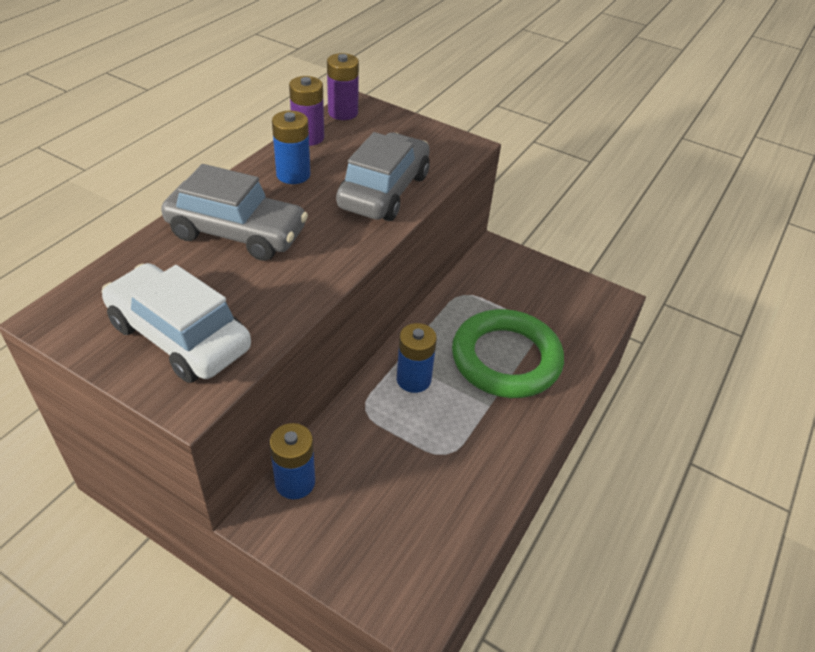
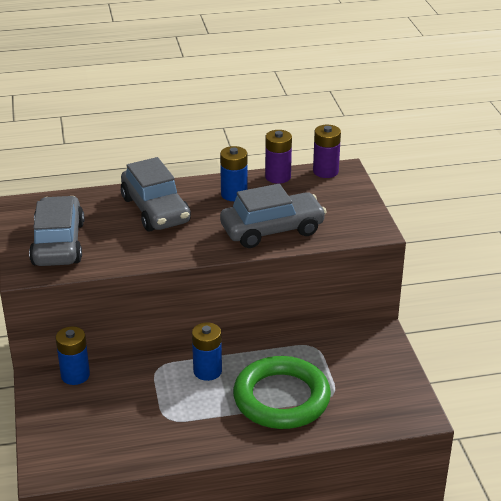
camera: 50 degrees right, 10 degrees down
white car [101,263,251,383] -> grey car [29,196,84,266]

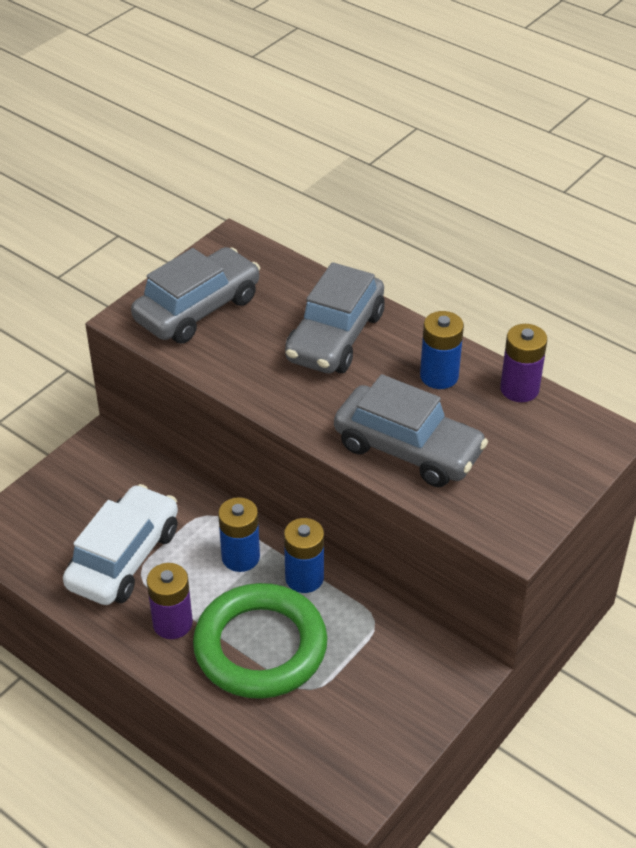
camera: 50 degrees right, 10 degrees up
blue battery [56,326,90,385] -> blue battery moved to [284,518,324,593]
purple battery [313,125,341,178] -> purple battery moved to [147,563,193,639]
none -> white car [63,484,178,605]

